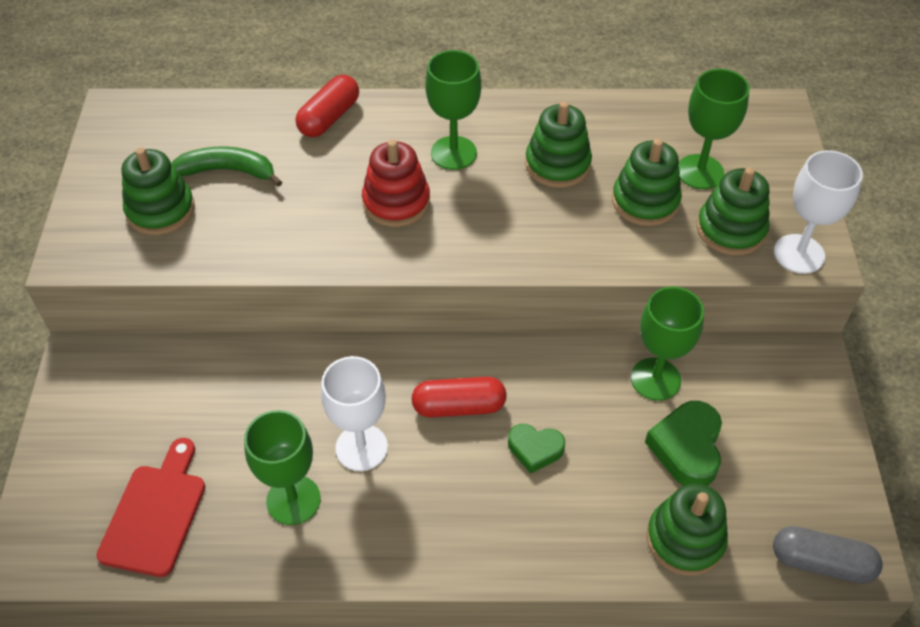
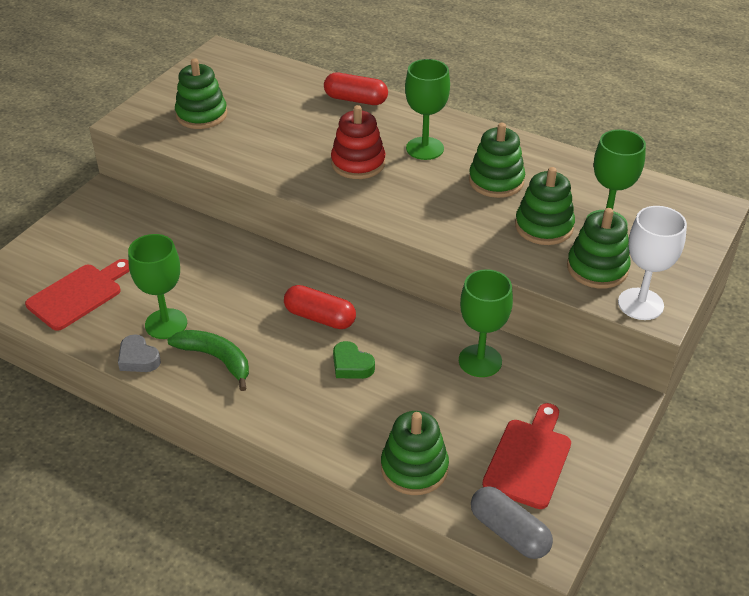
camera: 30 degrees right, 10 degrees down
green banana [172,147,282,187] -> green banana moved to [167,330,249,391]
red capsule [296,75,359,137] -> red capsule turned 45 degrees clockwise [324,73,388,105]
white goblet [321,356,388,471] -> none
green heart [645,401,722,486] -> none
none -> grey heart [118,334,161,372]
none -> red cutting board [482,403,571,509]

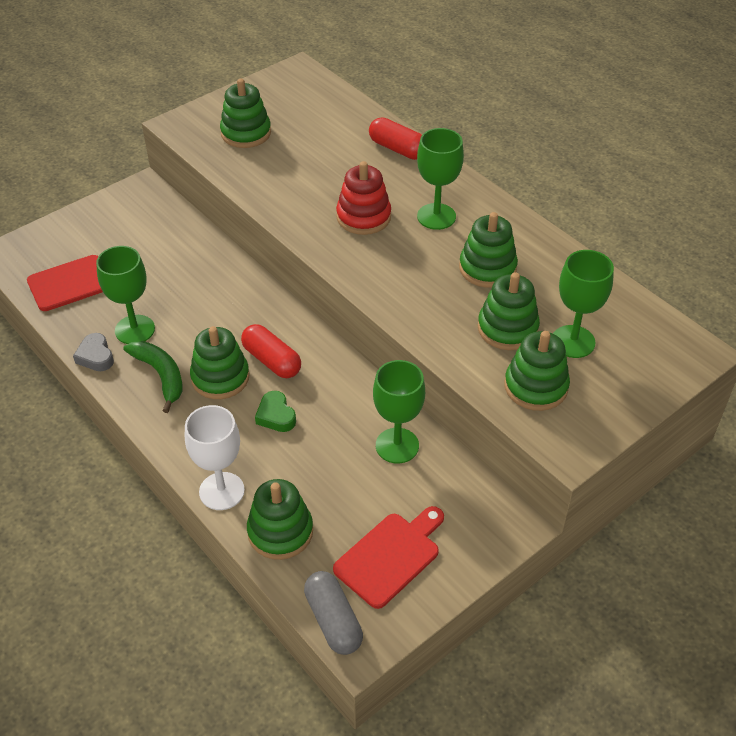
camera: 20 degrees right, 5 degrees up
white goblet [618,206,687,320] -> white goblet moved to [185,405,245,510]
none -> green stacking toy [190,326,250,399]

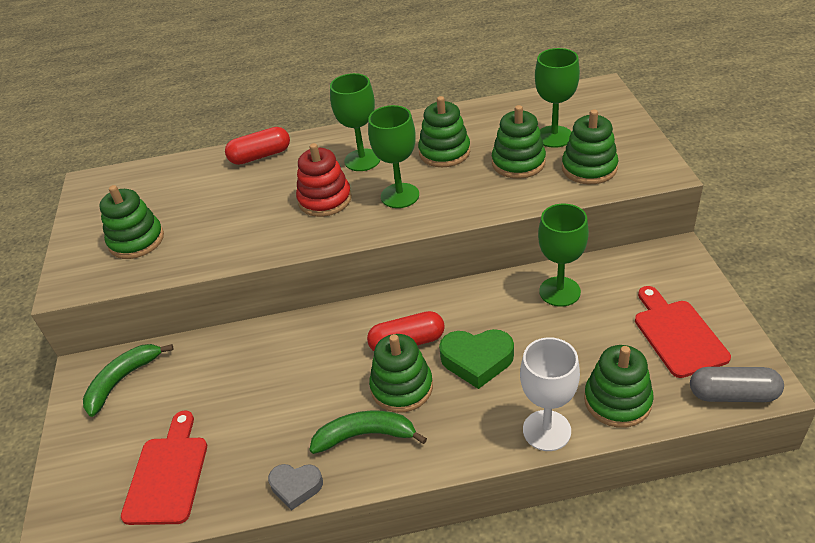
camera: 55 degrees left, 5 degrees down
green goblet [96,246,155,344] -> green goblet moved to [368,105,419,208]
green heart [255,391,296,432] -> green heart [439,329,514,389], size x1.55
none -> green banana [83,344,173,417]

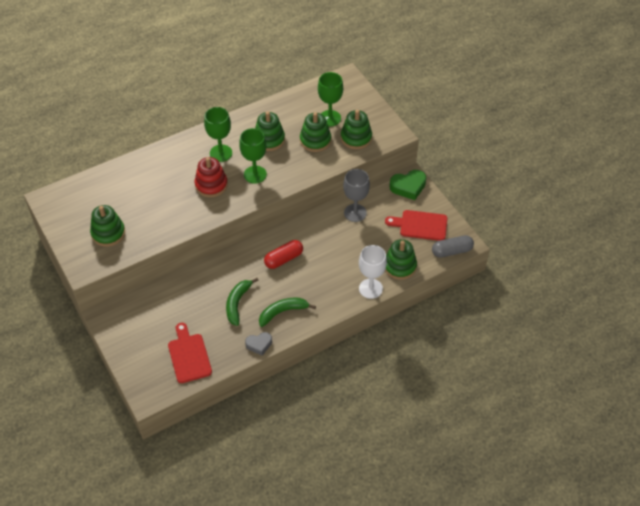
camera: 25 degrees left, 10 degrees up
green banana [83,344,173,417] -> green banana moved to [226,278,259,326]
red capsule [225,127,290,165] -> none
green stacking toy [369,334,433,413] -> none
green heart [439,329,514,389] -> green heart moved to [389,170,426,200]
green goblet [538,204,589,307] -> grey goblet [343,169,370,222]
red cutting board [635,286,731,378] -> red cutting board turned 45 degrees counterclockwise [385,210,448,241]

